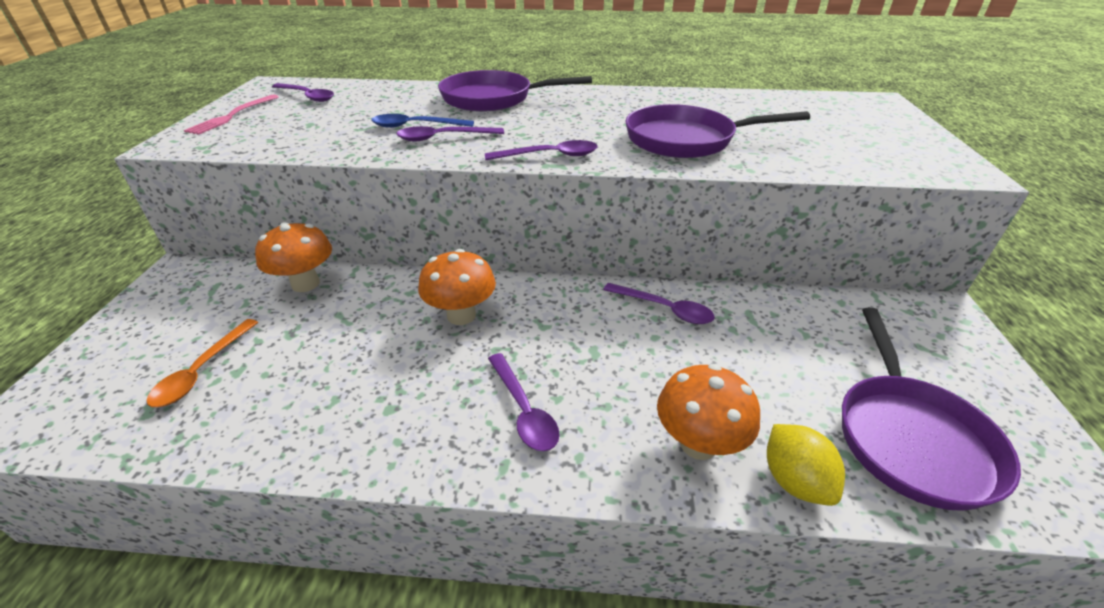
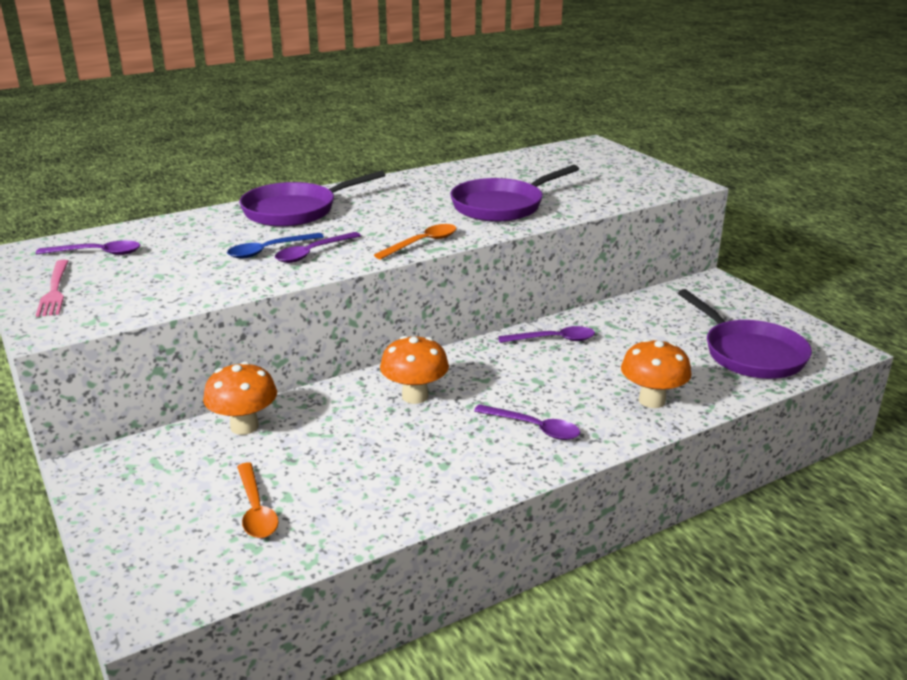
camera: 35 degrees left, 10 degrees down
purple spoon [485,140,598,160] -> orange spoon [374,224,457,259]
yellow lemon [767,424,845,506] -> none

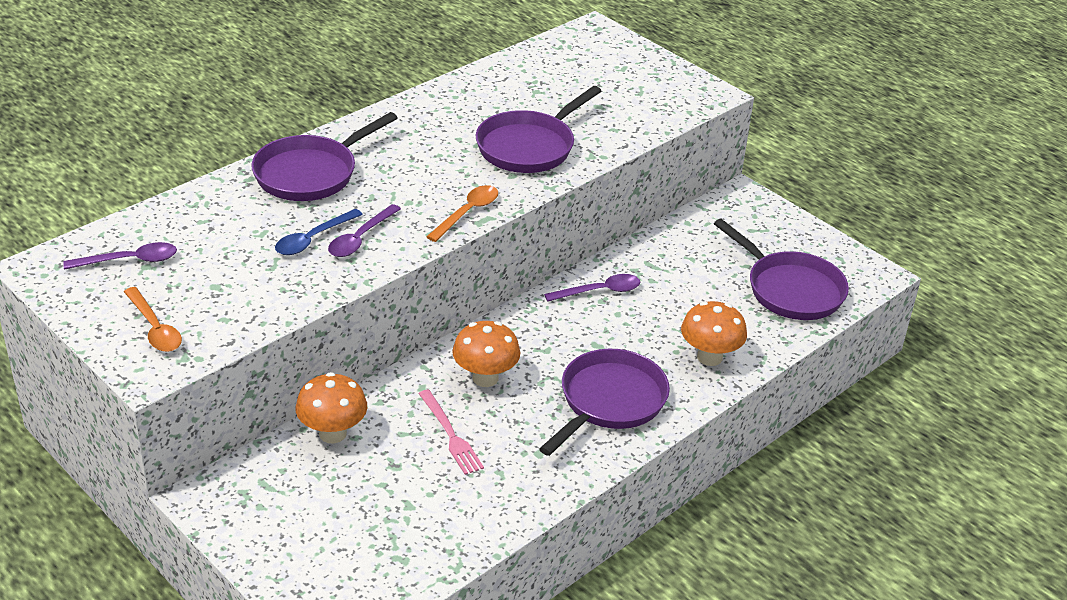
camera: 15 degrees left, 10 degrees up
pink fork [36,260,69,317] -> pink fork moved to [418,389,484,475]
orange spoon [237,463,279,538] -> orange spoon moved to [124,287,182,352]
purple spoon [474,404,580,440] -> purple pan [539,349,670,456]

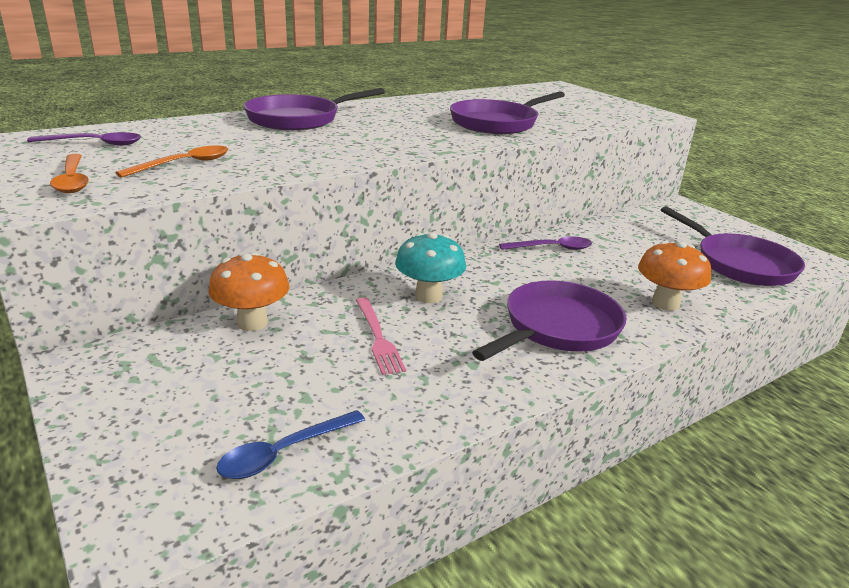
camera: 10 degrees right, 10 degrees down
blue spoon [275,209,363,255] -> blue spoon moved to [216,410,365,479]
purple spoon [328,204,401,257] -> none
orange spoon [426,185,498,242] -> orange spoon moved to [116,146,228,178]
orange mushroom [452,321,521,387] -> turquoise mushroom [395,232,466,303]

